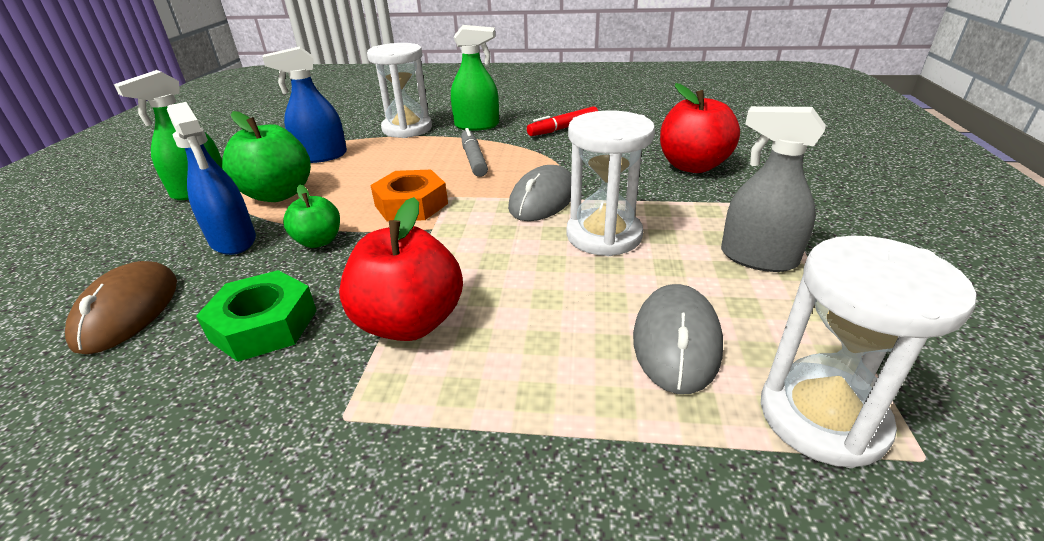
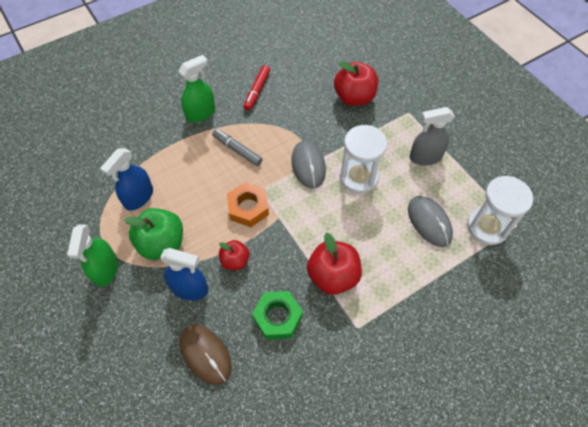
camera: 40 degrees left, 25 degrees up
green apple [283,185,340,248] -> red apple [219,240,250,270]
white hourglass [367,43,432,138] -> none

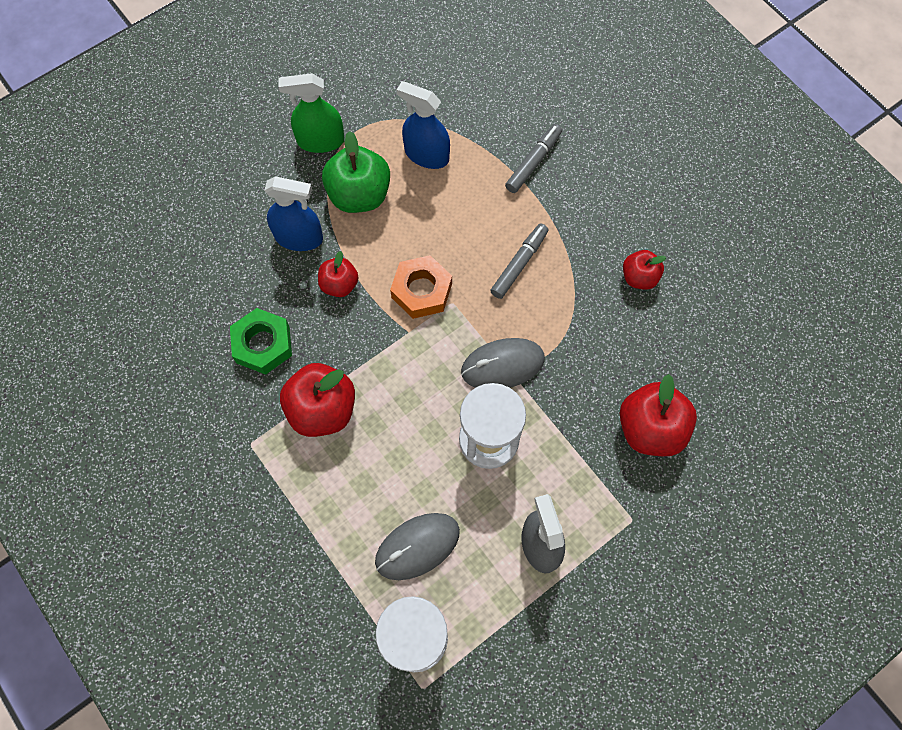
camera: 85 degrees right, 10 degrees up
blue spray bottle [160,248,208,301] -> blue spray bottle turned 90 degrees counterclockwise [264,176,323,251]
green spray bottle [178,55,215,123] -> none
brown mouse [180,325,232,385] -> none
red marker [243,65,270,111] -> red apple [623,250,666,290]
none -> grey marker [505,124,562,193]

